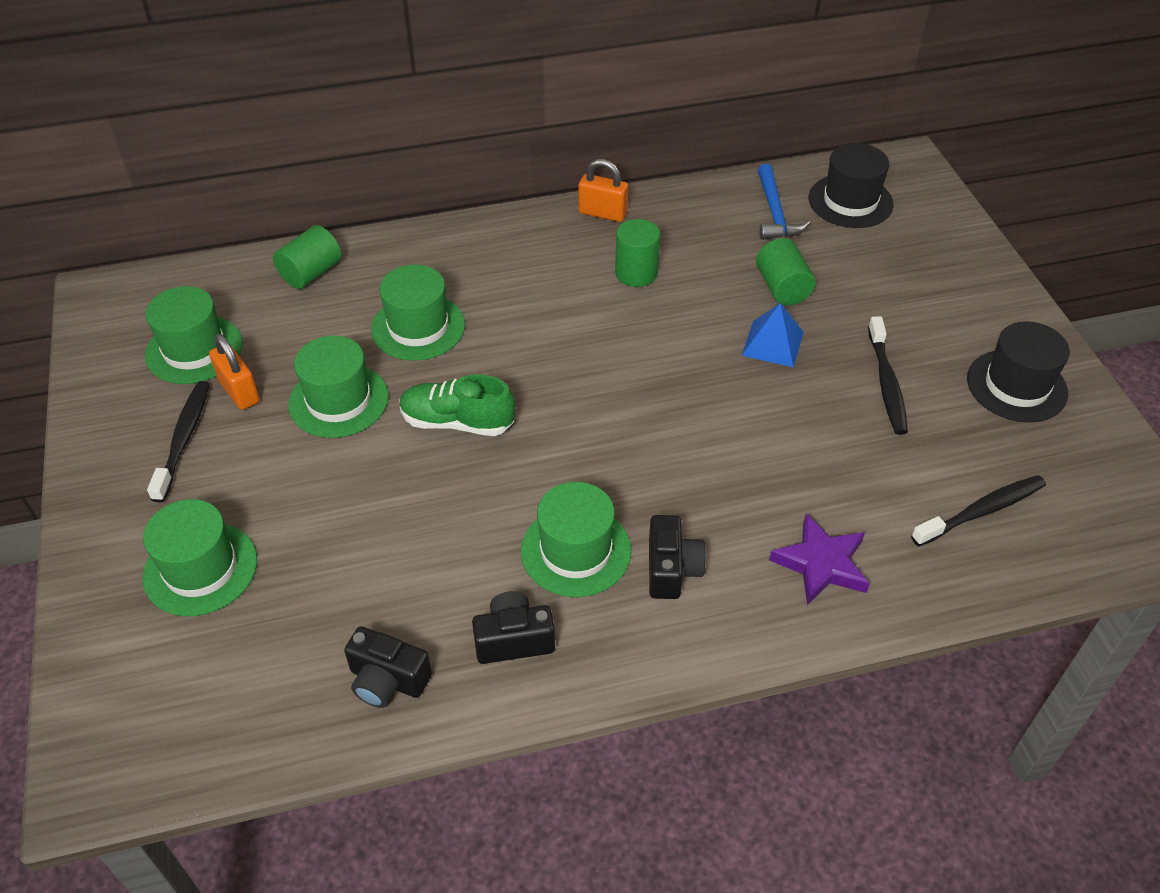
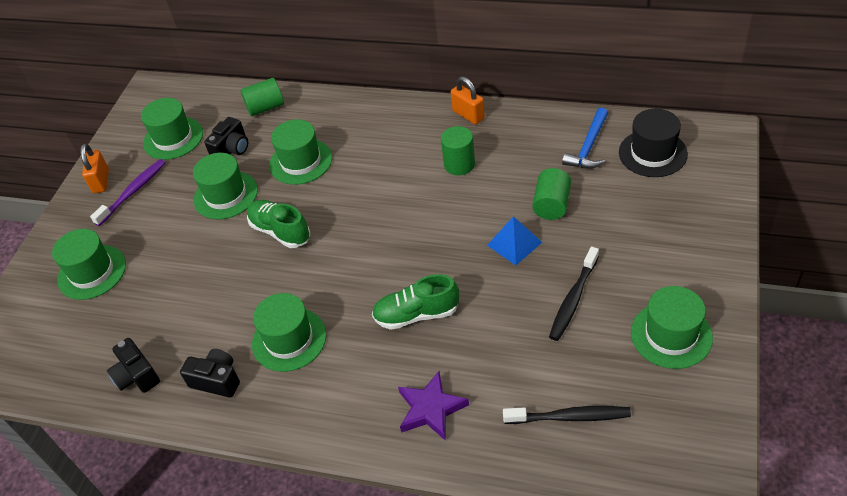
camera: 35 degrees right, 0 degrees up
black toothbrush [147,381,210,503] -> purple toothbrush [90,159,166,226]
orange padlock [209,334,260,410] -> orange padlock moved to [80,144,109,193]
black camera [649,515,706,599] -> black camera moved to [204,117,248,155]
black hat [967,321,1070,422] -> green hat [631,286,713,369]
none -> green shoe [372,274,459,330]

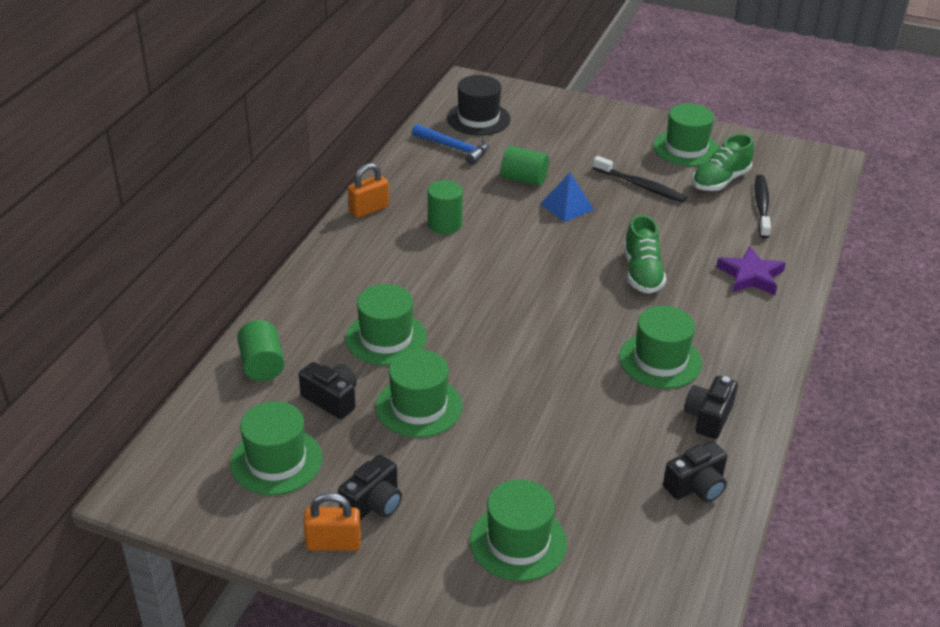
camera: 90 degrees left, 10 degrees down
purple toothbrush [90,159,166,226] -> black camera [338,454,402,520]
green shoe [247,200,310,248] -> green shoe moved to [692,134,754,191]

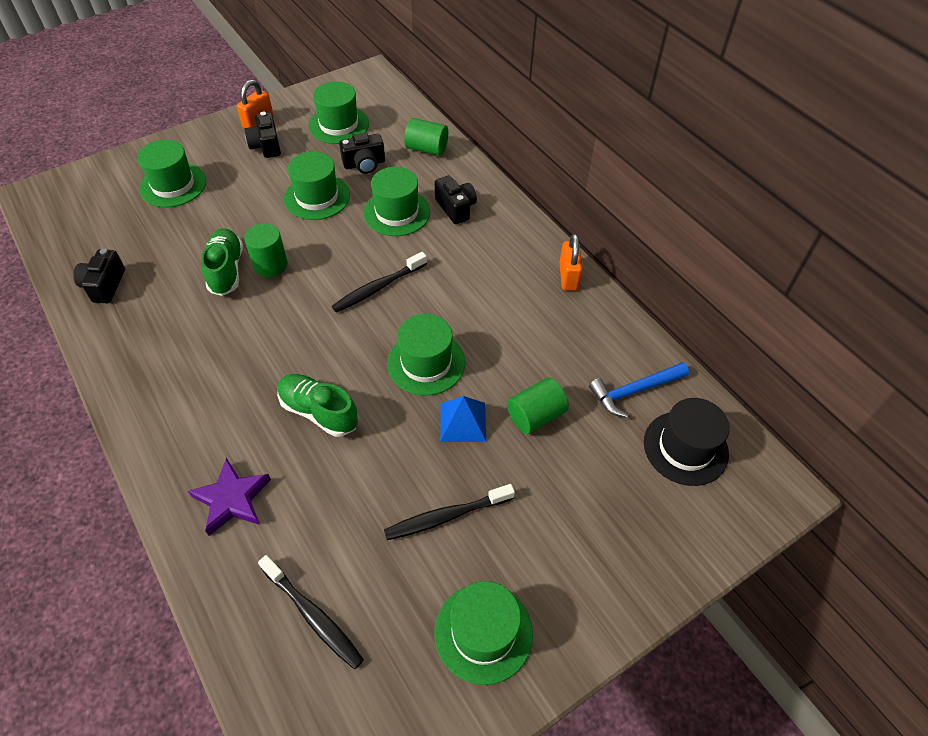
camera: 125 degrees right, 15 degrees up
green cylinder [428,180,463,234] -> green cylinder moved to [244,223,288,277]
green hat [619,306,702,389] -> green hat moved to [387,314,465,396]
black camera [684,376,738,439] -> black camera moved to [435,175,477,224]
green shoe [692,134,754,191] -> green shoe moved to [201,228,243,296]
none -> black toothbrush [332,252,427,313]

